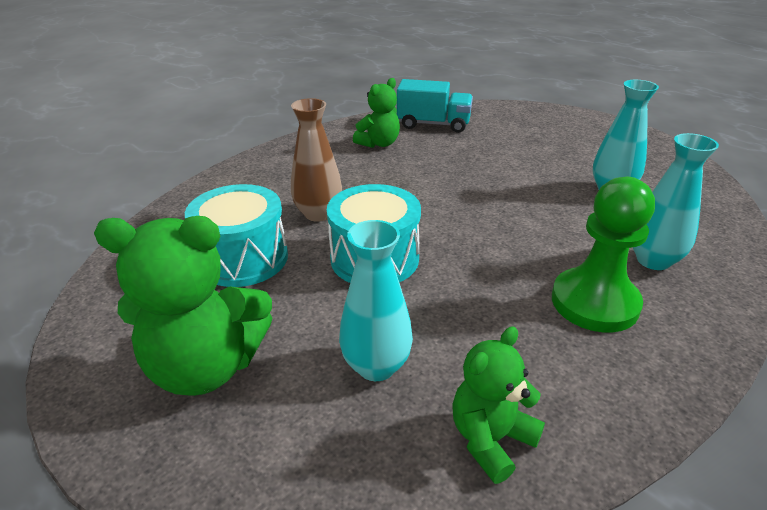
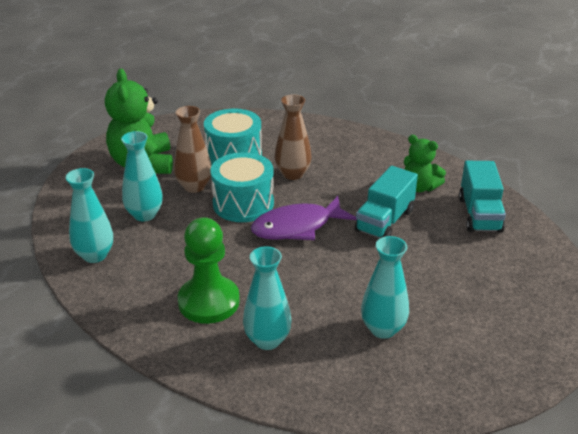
camera: 80 degrees right, 0 degrees up
green teddy bear [452,326,545,484] -> turquoise vase [65,168,113,263]
none -> brown vase [174,106,212,193]
none -> purple fish [251,196,357,240]
none -> turquoise truck [355,166,418,238]

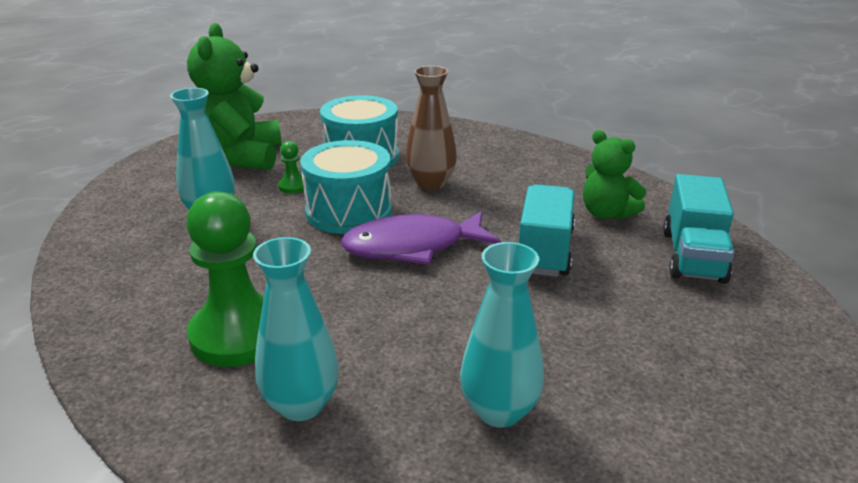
camera: 10 degrees right, 5 degrees down
turquoise vase [65,168,113,263] -> none
brown vase [174,106,212,193] -> green pawn [278,141,304,194]
turquoise truck [355,166,418,238] -> turquoise truck turned 150 degrees clockwise [519,184,575,277]

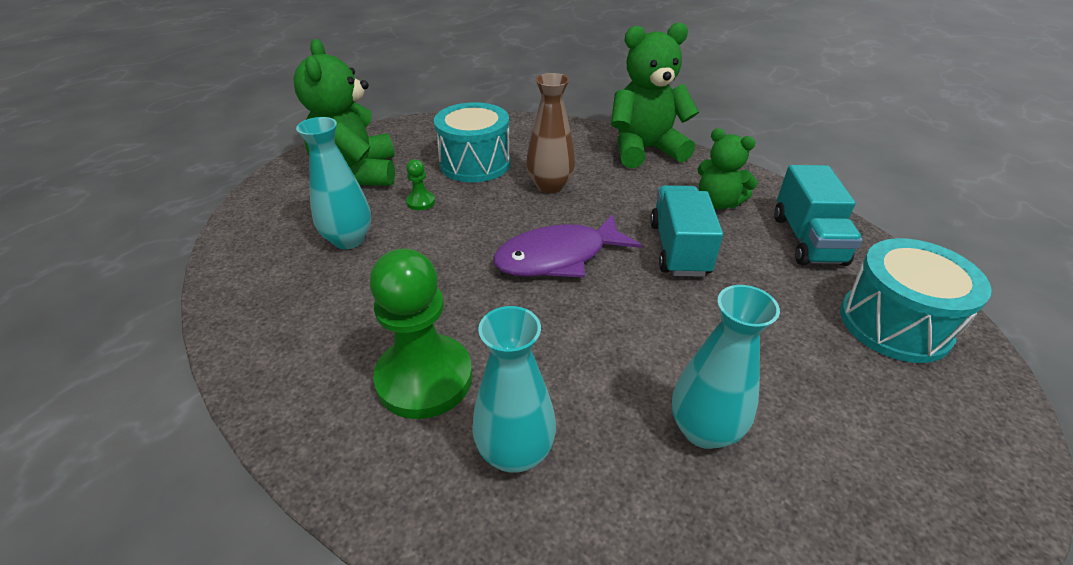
camera: 10 degrees left, 10 degrees up
turquoise drum [300,140,392,234] -> turquoise drum moved to [840,238,992,363]
none -> green teddy bear [611,22,699,168]

